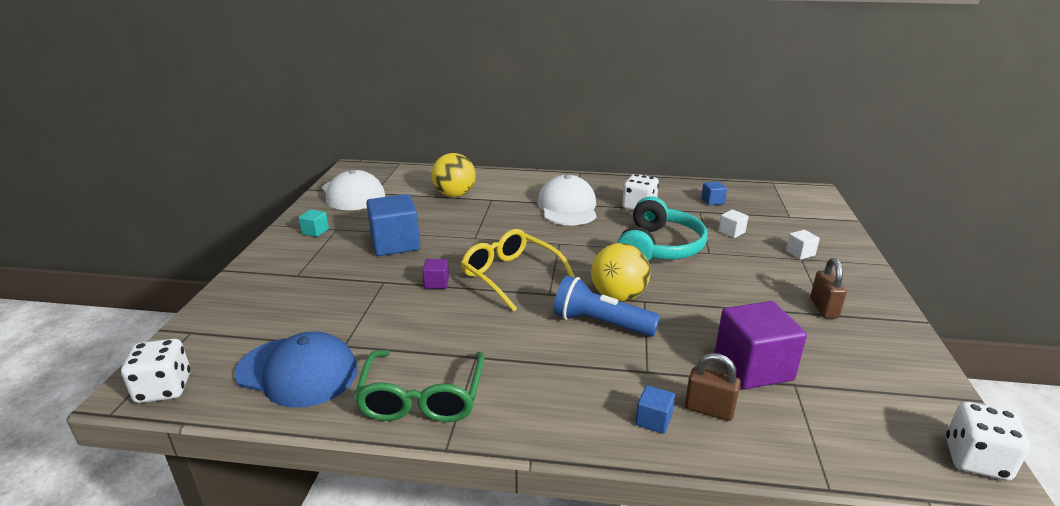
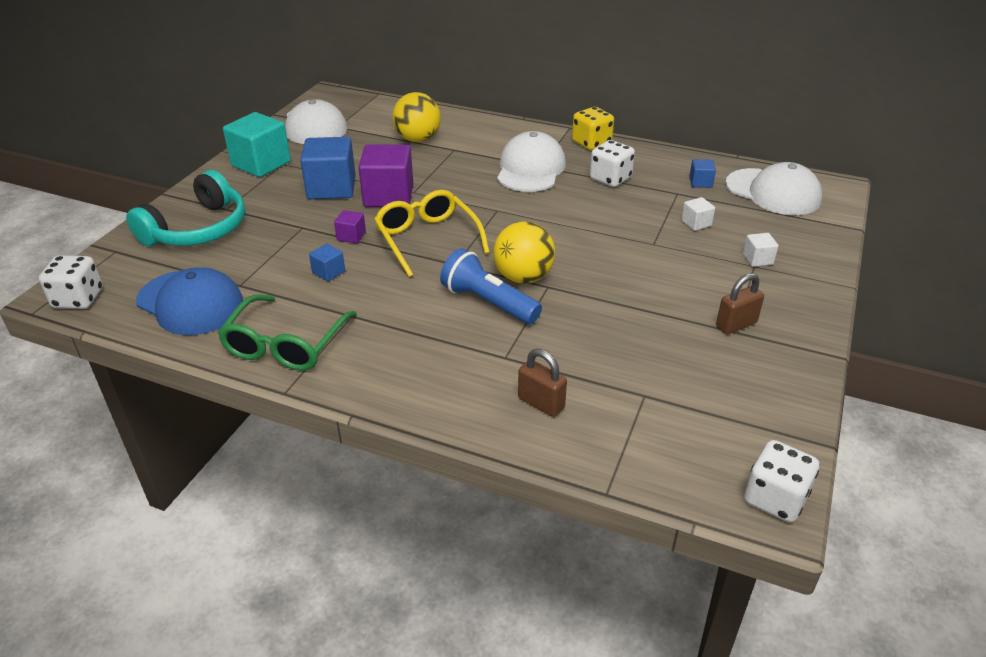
camera: 15 degrees right, 10 degrees up
turquoise cube [299,209,329,237] -> turquoise cube [223,112,291,177], size x2.16
turquoise headphones [617,196,707,261] -> turquoise headphones moved to [126,170,245,246]
blue cube [636,385,675,434] -> blue cube moved to [309,244,345,281]
purple cube [715,301,807,389] -> purple cube moved to [358,145,413,207]
brown padlock [810,258,847,319] -> brown padlock turned 45 degrees clockwise [716,273,764,334]
none -> yellow dice [572,107,614,150]
none -> white cap [726,162,822,215]

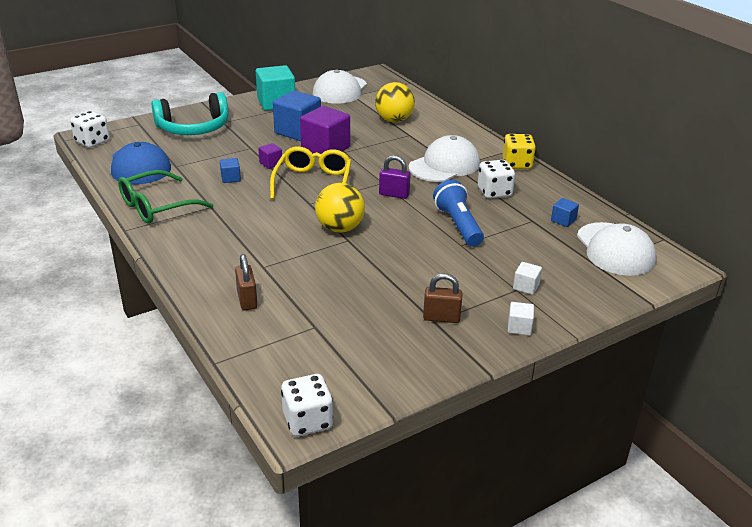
camera: 35 degrees right, 5 degrees down
blue flashlight [440,248,542,324] -> blue flashlight moved to [433,180,484,247]
white cube [681,197,715,231] -> white cube moved to [508,302,534,335]
none -> purple padlock [379,155,411,199]

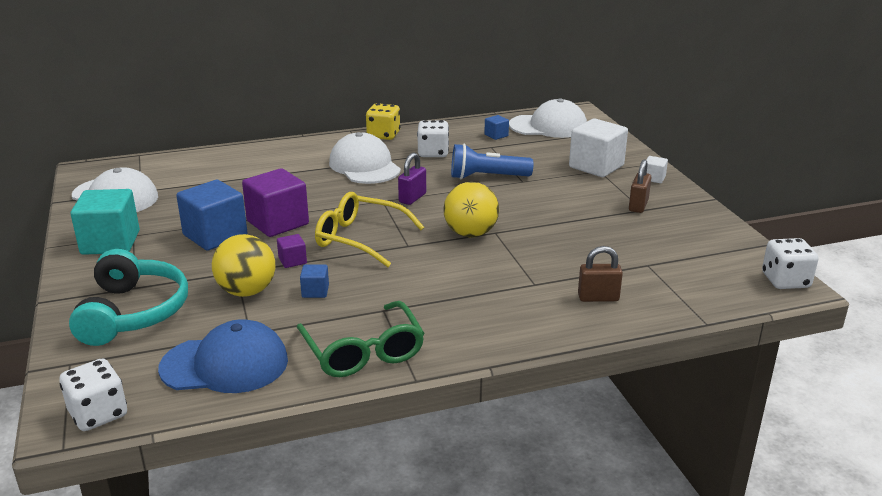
camera: 75 degrees left, 5 degrees down
yellow ball [375,82,415,122] -> yellow ball moved to [212,234,275,297]
white cube [513,262,542,295] -> white cube [569,118,628,177], size x2.16

